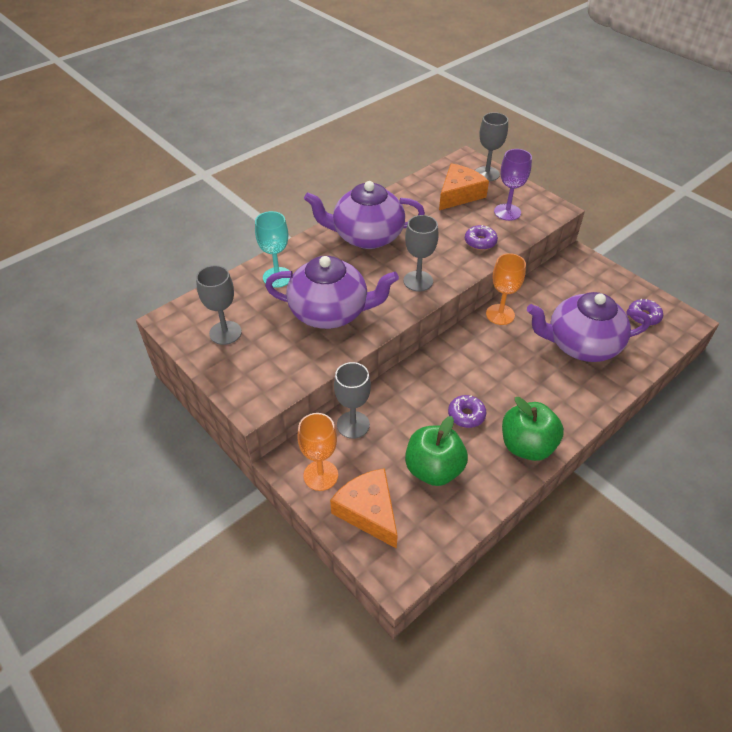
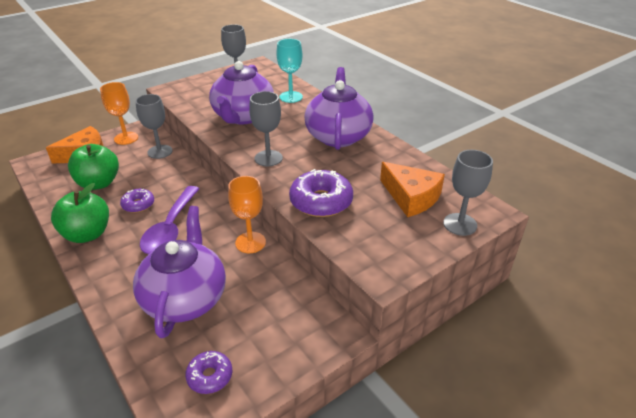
camera: 95 degrees right, 10 degrees down
purple donut [465,225,498,250] -> purple donut [289,169,353,217], size x1.73
purple goblet [494,149,532,221] -> none
none -> purple spoon [140,186,200,254]

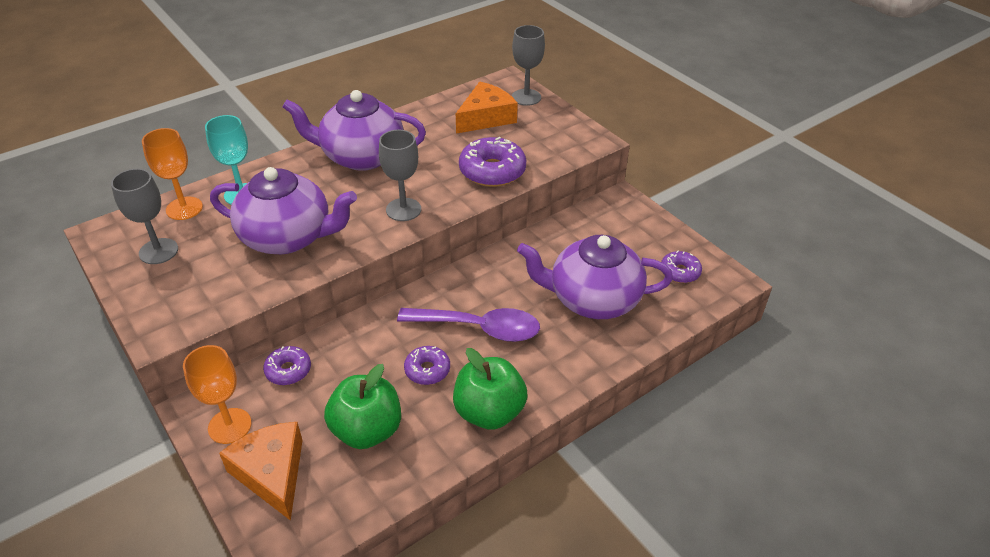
camera: 90 degrees left, 5 degrees up
grey goblet [135,94,172,159] -> purple donut [263,346,311,385]
orange goblet [228,176,266,253] -> orange goblet moved to [142,128,203,220]

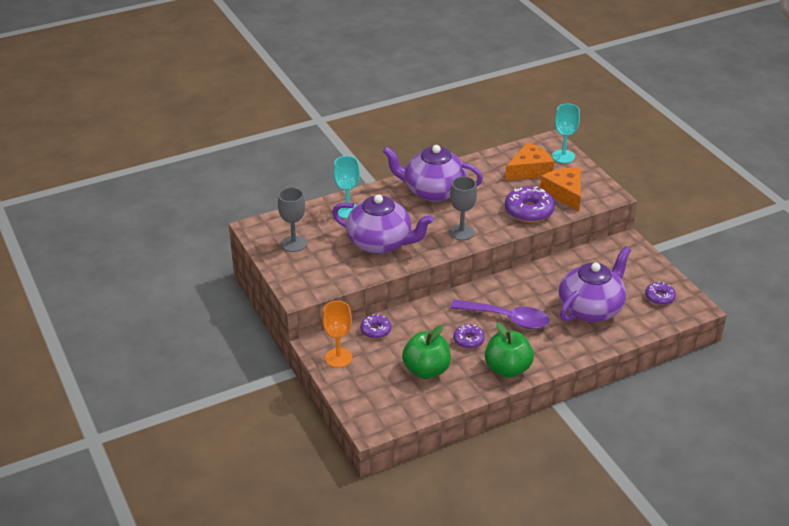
camera: 10 degrees right, 5 degrees down
orange goblet [142,128,203,220] -> none
orange cheese [219,422,303,521] -> orange cheese moved to [540,167,581,212]
grey goblet [512,25,545,106] -> turquoise goblet [552,104,580,163]
purple teapot [517,235,673,319] -> purple teapot turned 120 degrees clockwise [558,246,631,322]

